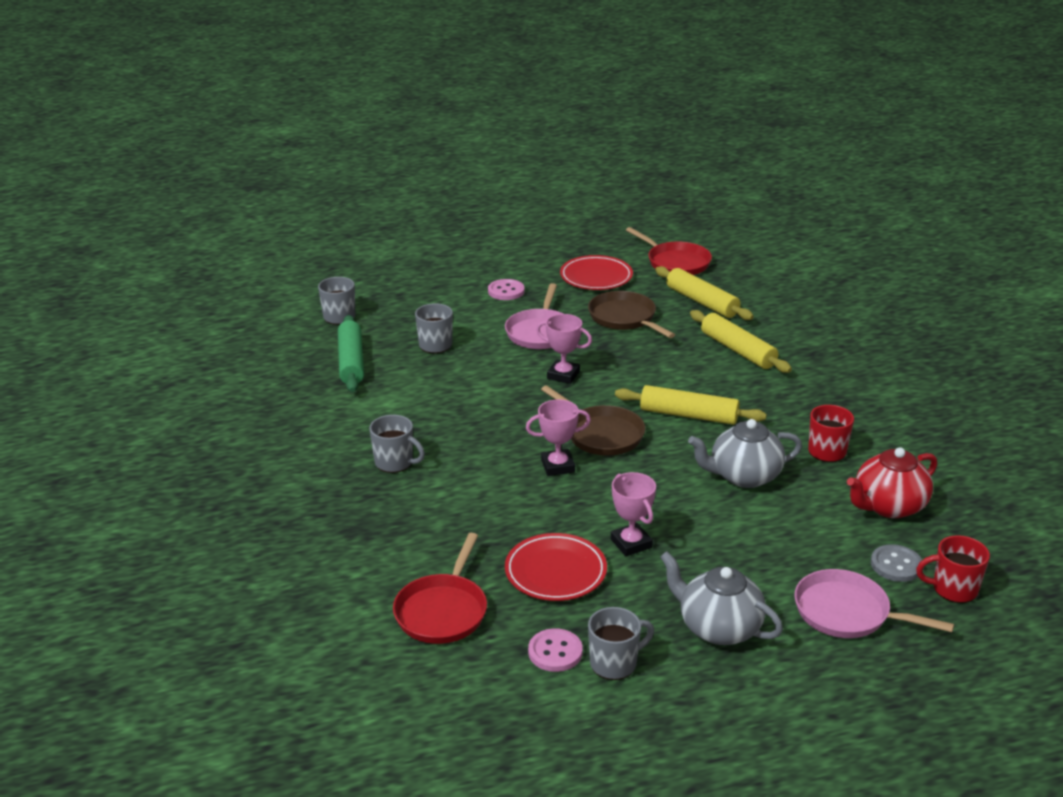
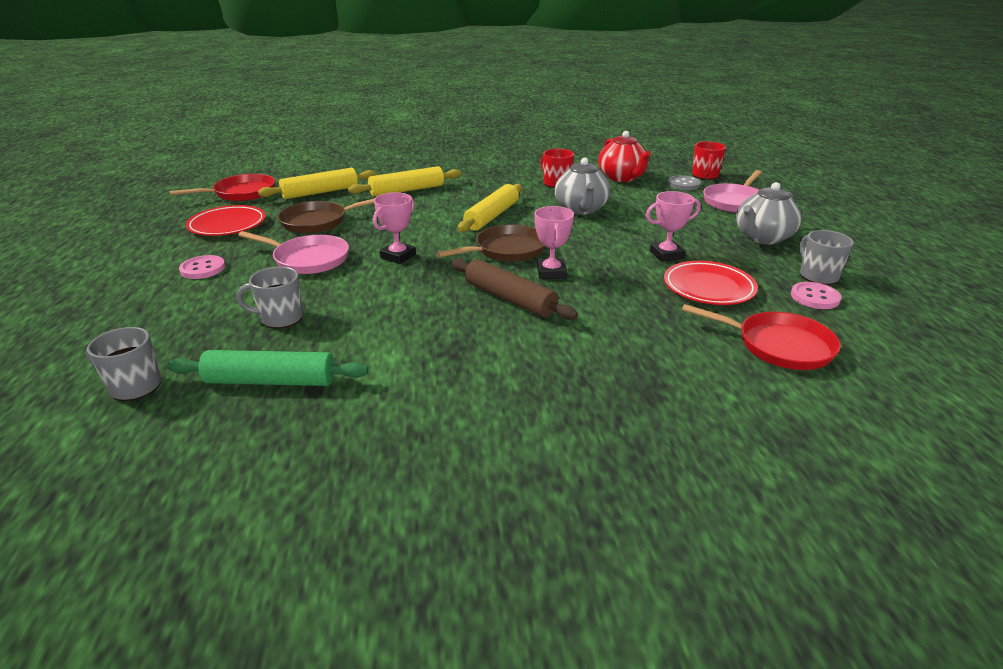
camera: 80 degrees left, 0 degrees up
grey mug [369,415,425,473] -> none
none -> brown rolling pin [451,259,578,320]

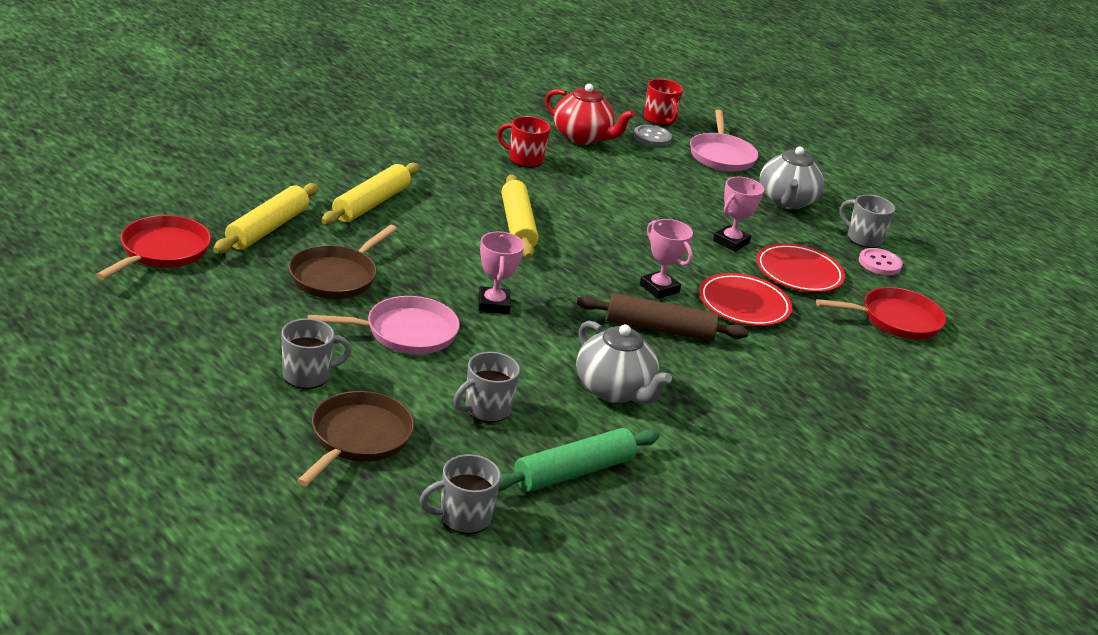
camera: 40 degrees left, 0 degrees up
pink button [179,255,225,279] -> grey mug [281,318,352,389]
red plate [186,205,266,236] -> red plate moved to [699,273,792,326]
brown pan [436,224,545,262] -> brown pan moved to [297,391,414,486]
grey teapot [555,157,611,215] -> grey teapot moved to [576,321,672,403]

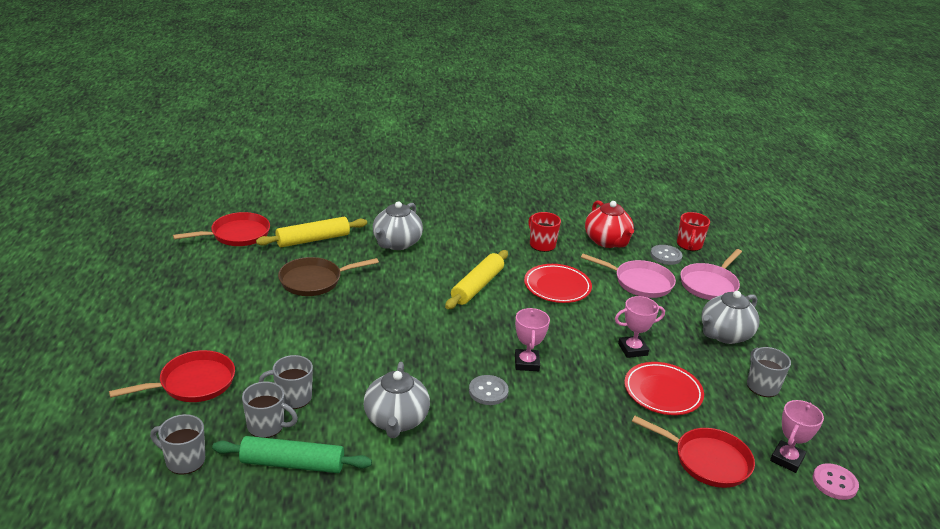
camera: 40 degrees right, 0 degrees up
grey mug [281,318,352,389] -> grey mug moved to [242,382,298,438]
brown pan [297,391,414,486] -> red pan [109,350,235,402]
pink pan [308,296,460,354] -> pink pan moved to [581,254,676,298]
yellow rolling pin [321,163,420,225] -> grey teapot [373,201,423,250]
pink trophy [479,231,524,314] -> pink trophy moved to [770,400,824,473]
brown rolling pin [577,293,749,341] -> grey button [469,375,509,405]
red plate [699,273,792,326] -> red plate moved to [524,264,592,303]
pink button [859,248,903,275] -> pink button moved to [812,463,859,500]

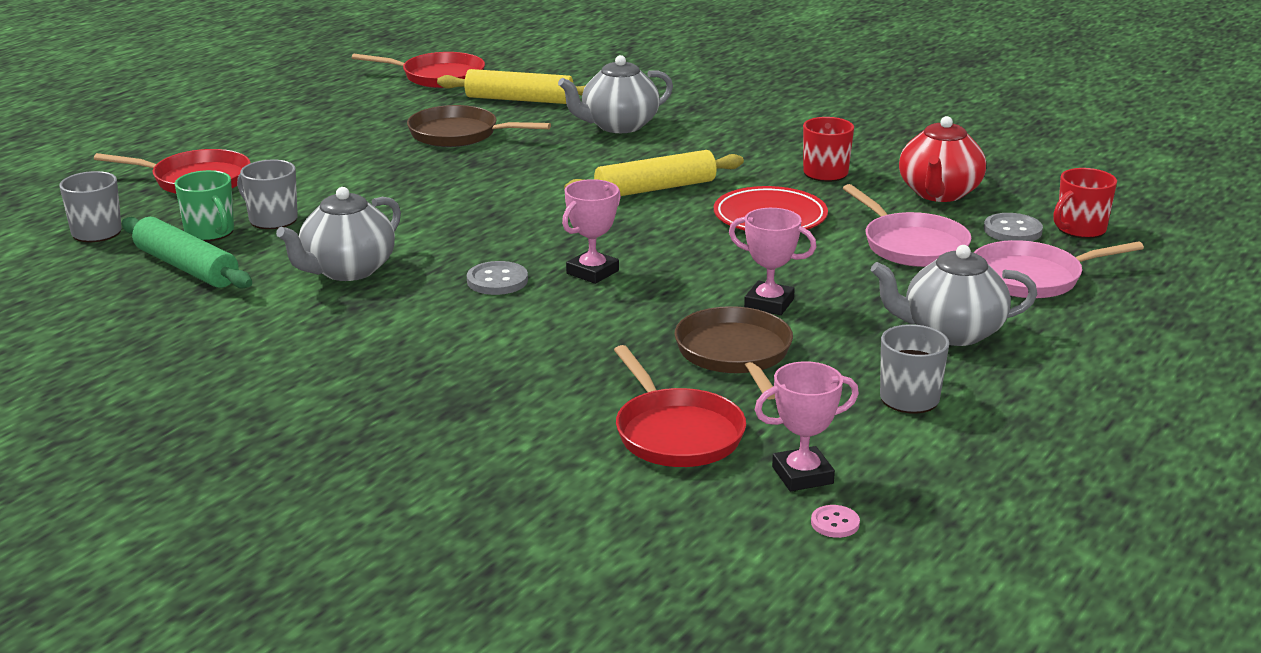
camera: 40 degrees right, 5 degrees down
grey mug [242,382,298,438] -> green mug [175,170,234,241]
red plate [624,362,704,415] -> brown pan [674,306,793,400]
pink button [812,463,859,500] -> pink button [811,505,860,538], size x0.61

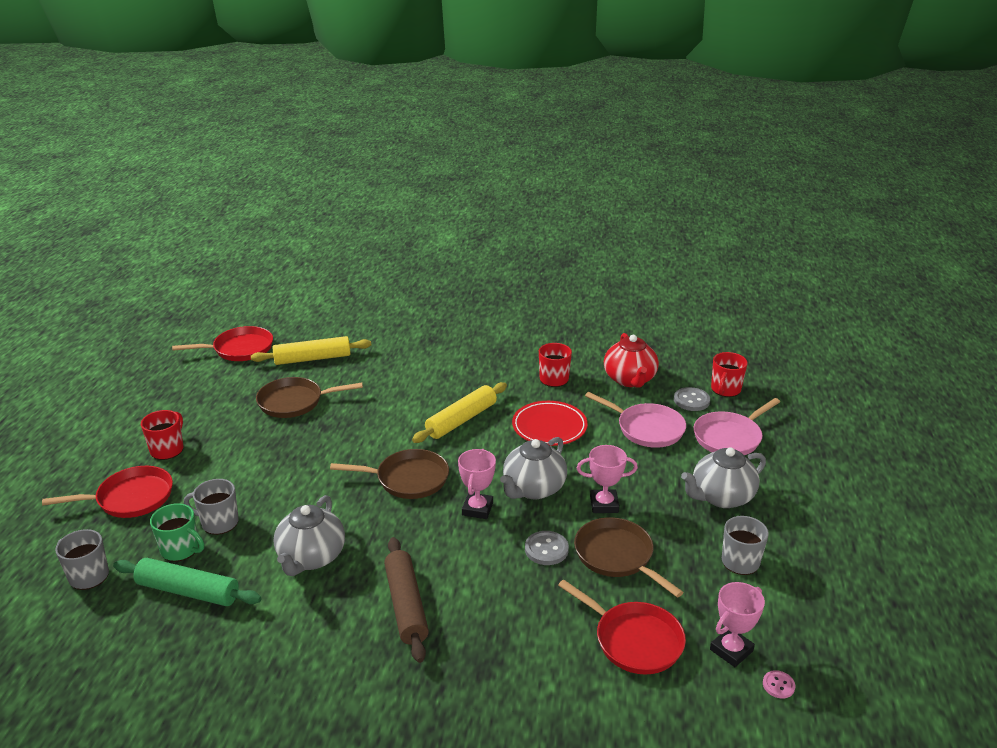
camera: 25 degrees left, 5 degrees up
grey button [467,261,528,295] -> grey button moved to [525,531,569,565]
grey teapot [558,55,673,133] -> grey teapot moved to [500,437,567,499]
none -> red mug [141,410,184,460]
none -> brown pan [330,449,449,499]
none -> brown rolling pin [384,537,429,663]

